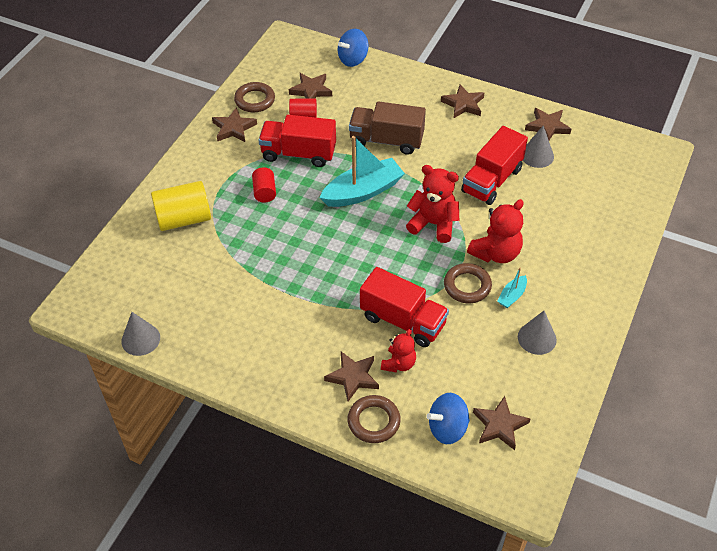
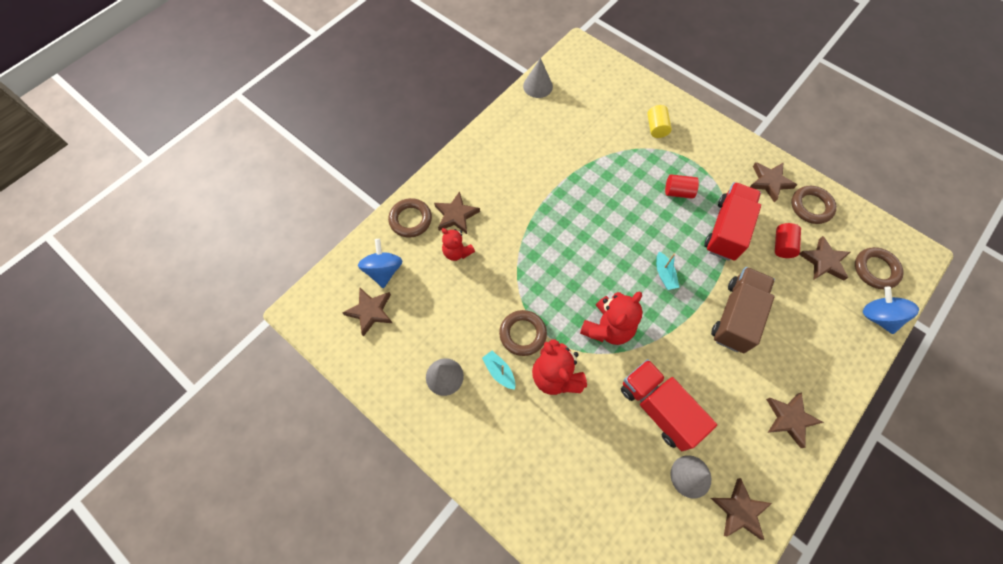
camera: 105 degrees right, 15 degrees up
yellow cylinder [151,181,211,231] -> yellow cylinder [647,105,672,138], size x0.56
turquoise boat [319,136,405,207] -> turquoise boat [656,252,679,290], size x0.46
red truck [360,267,449,347] -> none
none -> brown ring [855,247,904,289]

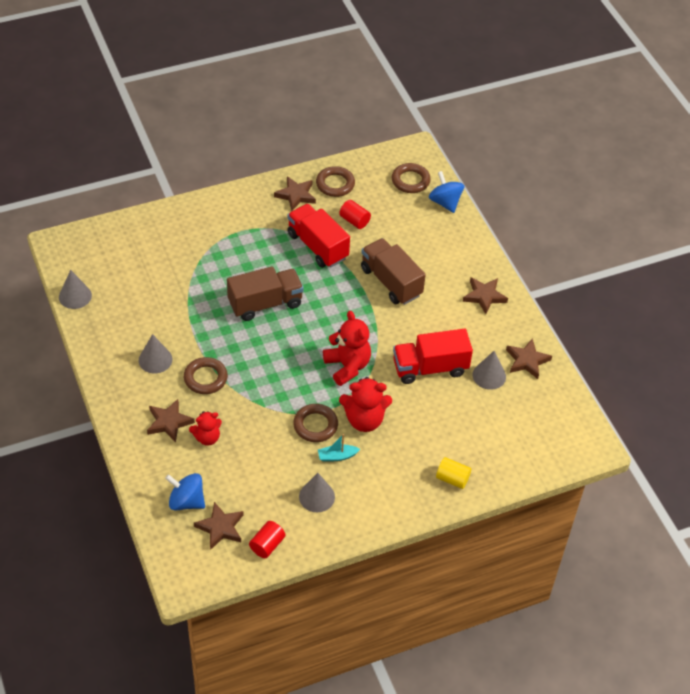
camera: 65 degrees left, 15 degrees down
brown ring [388,198,432,238] -> brown ring moved to [184,357,228,394]
yellow cylinder [647,105,672,138] -> yellow cylinder moved to [436,457,471,489]
turquoise boat [656,252,679,290] -> none
red cylinder [665,174,699,199] -> red cylinder moved to [249,521,285,558]
brown star [799,236,850,281] -> none
blue spinning top [863,286,919,334] -> blue spinning top turned 60 degrees clockwise [429,171,464,213]
none -> grey cone [139,334,173,373]
none -> brown truck [227,266,304,321]

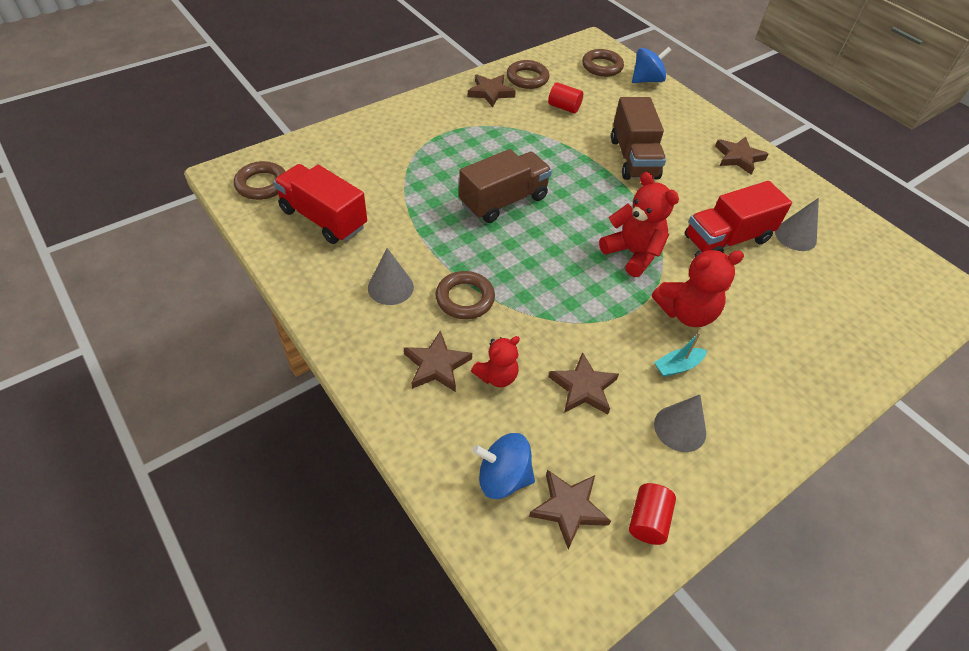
camera: 15 degrees left, 0 degrees up
grey cone [59,270,92,309] -> none
red truck [287,204,350,268] -> red truck moved to [273,164,367,244]
brown ring [293,404,338,442] -> brown ring moved to [234,161,286,200]
brown truck [361,238,426,305] -> brown truck turned 135 degrees counterclockwise [611,97,666,180]
blue spinning top [429,171,464,213] -> blue spinning top turned 105 degrees clockwise [632,47,672,83]
yellow cylinder [436,457,471,489] -> none
brown star [506,338,552,379] -> brown star moved to [549,352,619,414]

